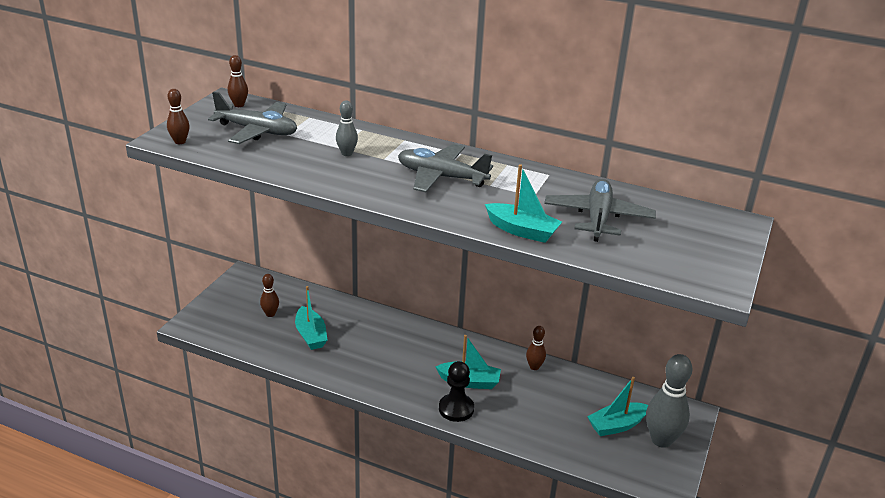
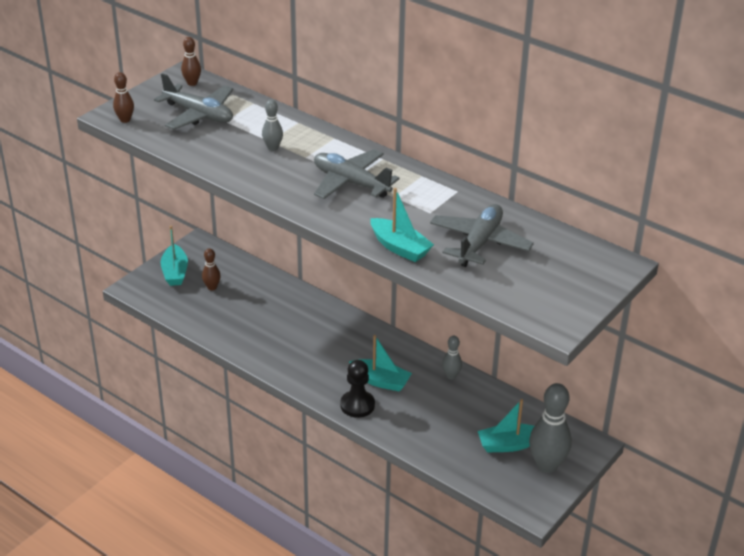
camera: 15 degrees right, 5 degrees up
turquoise boat [295,286,327,350] -> turquoise boat moved to [161,226,188,286]
brown bowling pin [526,326,546,370] -> grey bowling pin [442,336,462,379]

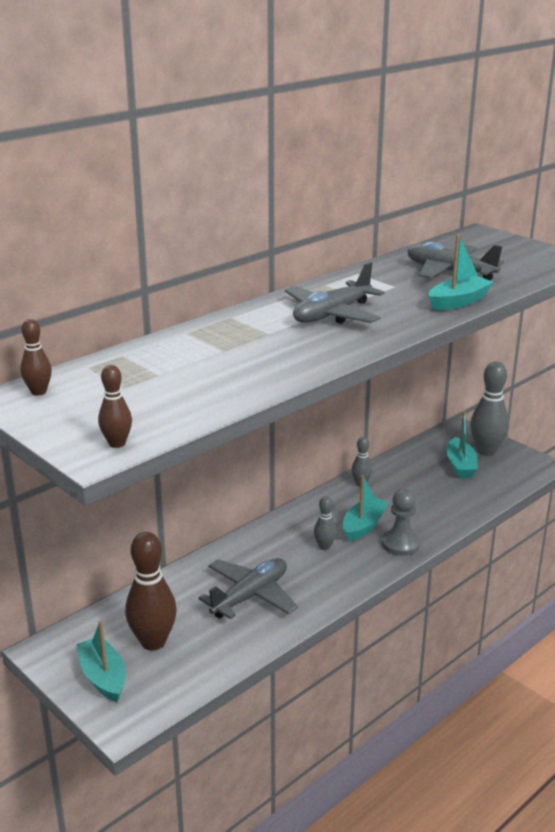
camera: 80 degrees left, 10 degrees down
grey plane [154,73,233,130] -> grey plane moved to [198,558,298,619]
turquoise boat [161,226,188,286] -> turquoise boat turned 120 degrees counterclockwise [76,621,126,702]
brown bowling pin [202,248,221,290] -> brown bowling pin [125,532,177,650], size x1.93
grey bowling pin [262,100,283,151] -> grey bowling pin moved to [314,496,337,550]
black pawn [340,360,375,418] -> grey pawn [382,489,420,556]

